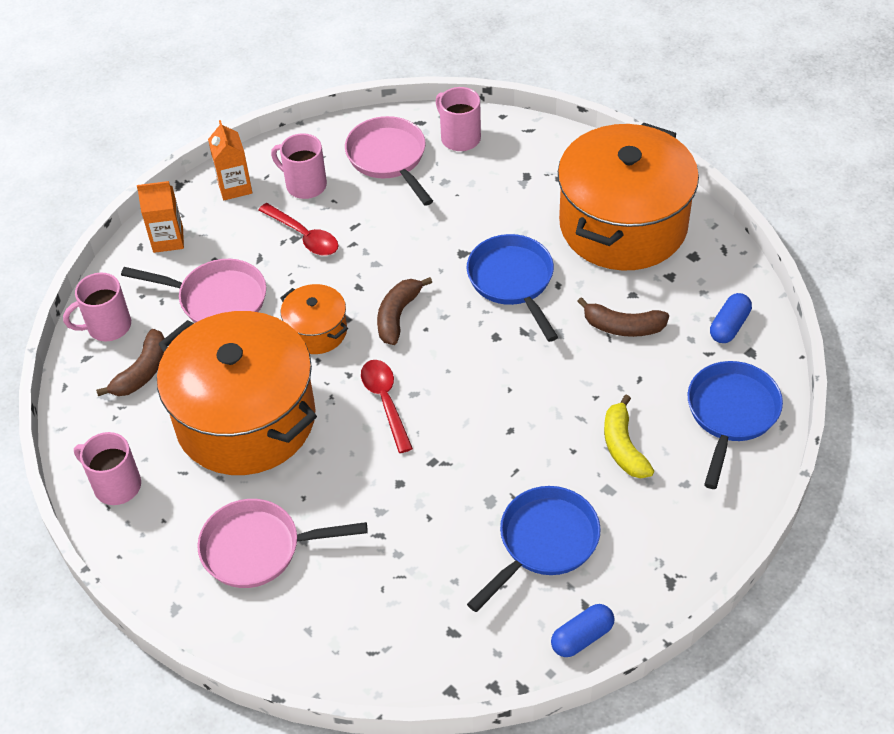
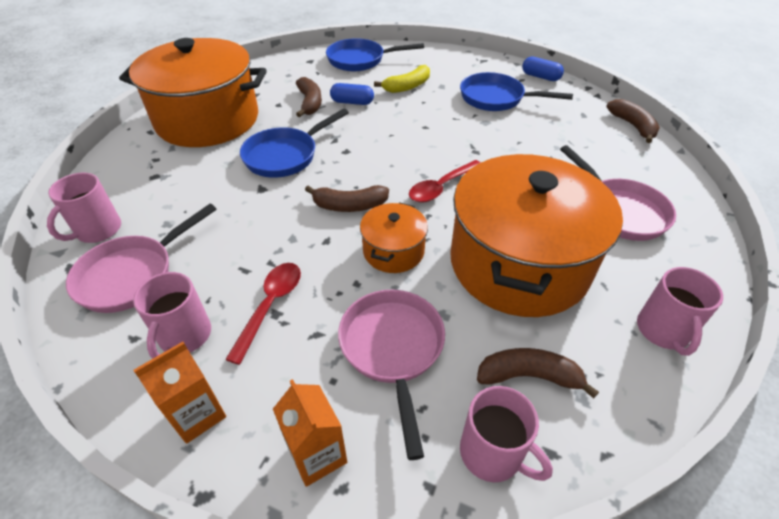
camera: 115 degrees left, 5 degrees down
blue capsule [710,293,752,343] -> blue capsule moved to [330,83,374,105]
none -> brown banana [606,99,660,143]

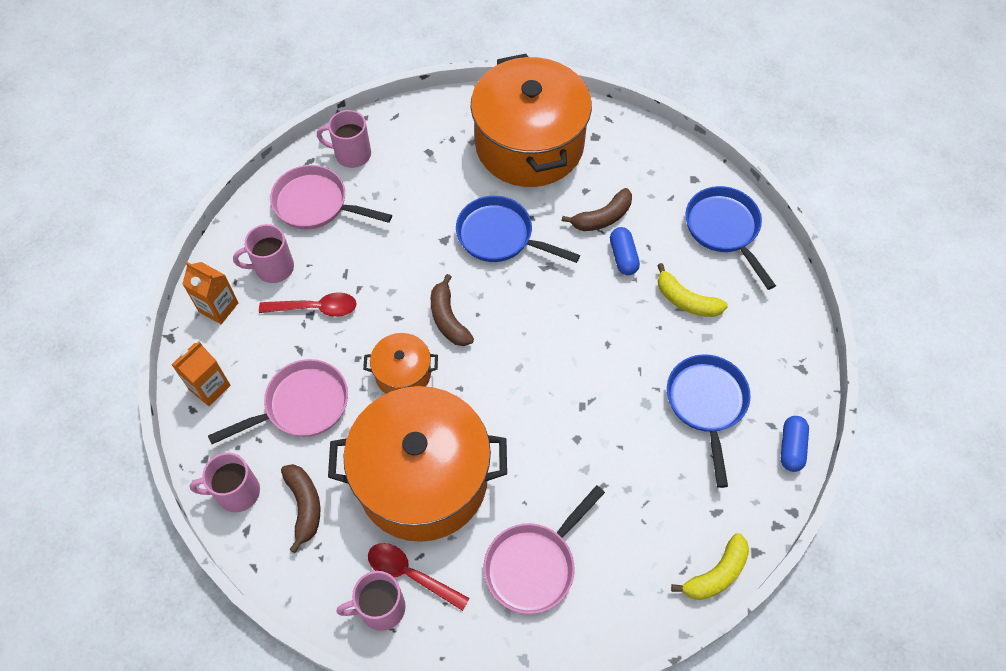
camera: 70 degrees right, 15 degrees up
red spoon [409,160,481,203] -> red spoon moved to [368,543,470,611]
pink mug [460,386,553,482] -> pink mug turned 60 degrees clockwise [190,453,260,512]
brown banana [606,99,660,143] -> yellow banana [671,533,749,600]

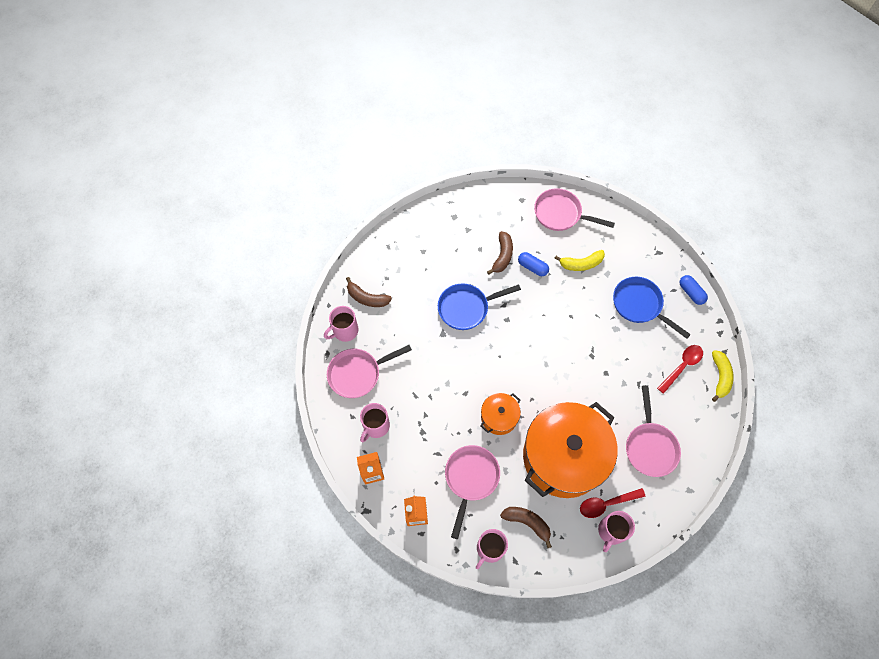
camera: 45 degrees left, 5 degrees up
red spoon [259,292,357,317] -> red spoon moved to [657,345,703,394]
brown banana [431,274,474,346] -> brown banana moved to [346,277,392,307]
orange pot [470,54,592,187] -> none
blue pan [685,186,776,290] -> pink pan [534,188,615,231]

